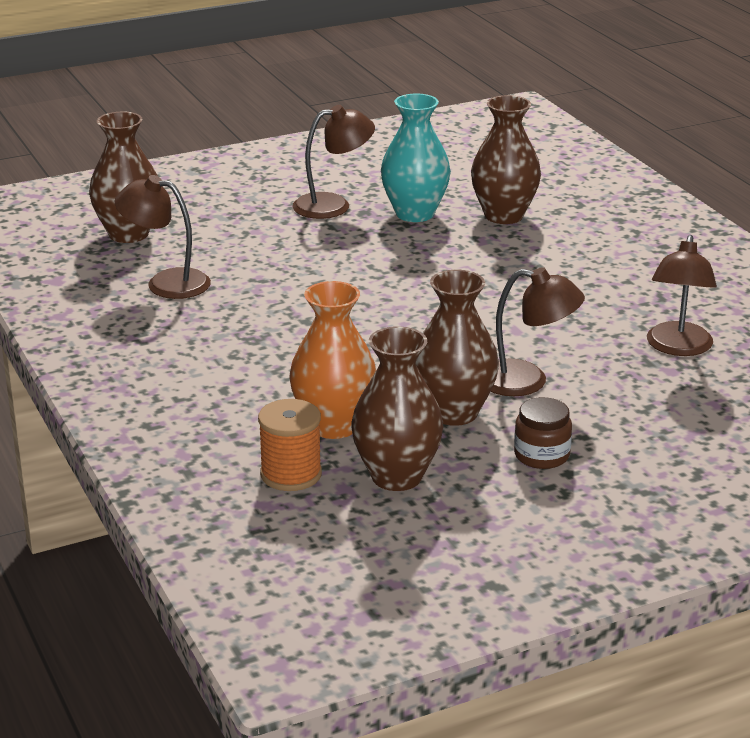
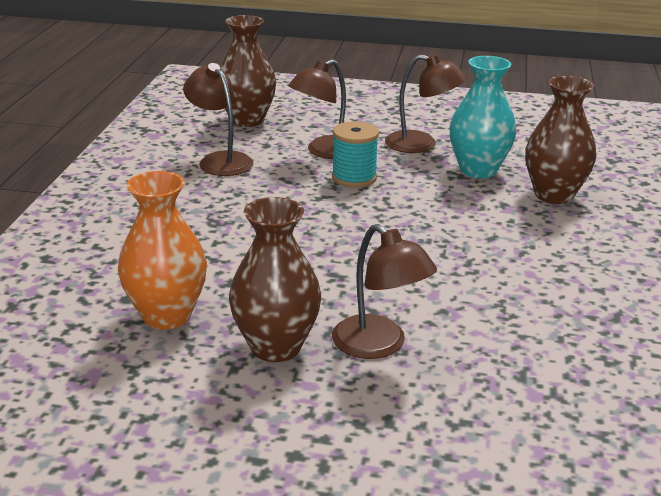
camera: 35 degrees right, 0 degrees up
orange spool [258,399,322,491] -> none
brown vase [351,326,443,491] -> none
brown jar [514,397,572,469] -> none
brown lamp [647,235,717,356] -> brown lamp moved to [288,59,346,159]
none -> turquoise spool [332,121,379,188]

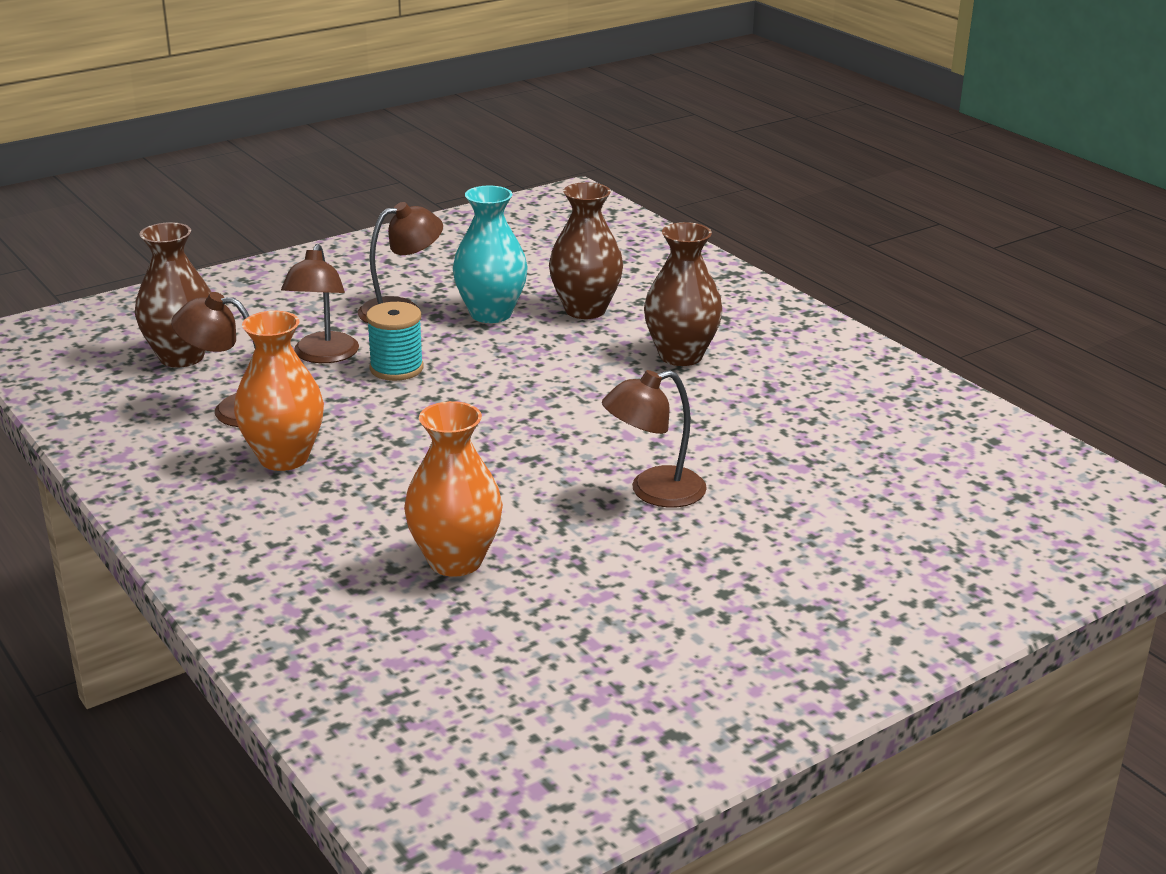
camera: 45 degrees left, 0 degrees up
brown vase [229,197,321,362] -> brown vase moved to [644,222,723,366]
brown lamp [332,224,437,359] -> brown lamp turned 150 degrees clockwise [602,370,707,508]
none -> orange vase [234,311,324,471]

